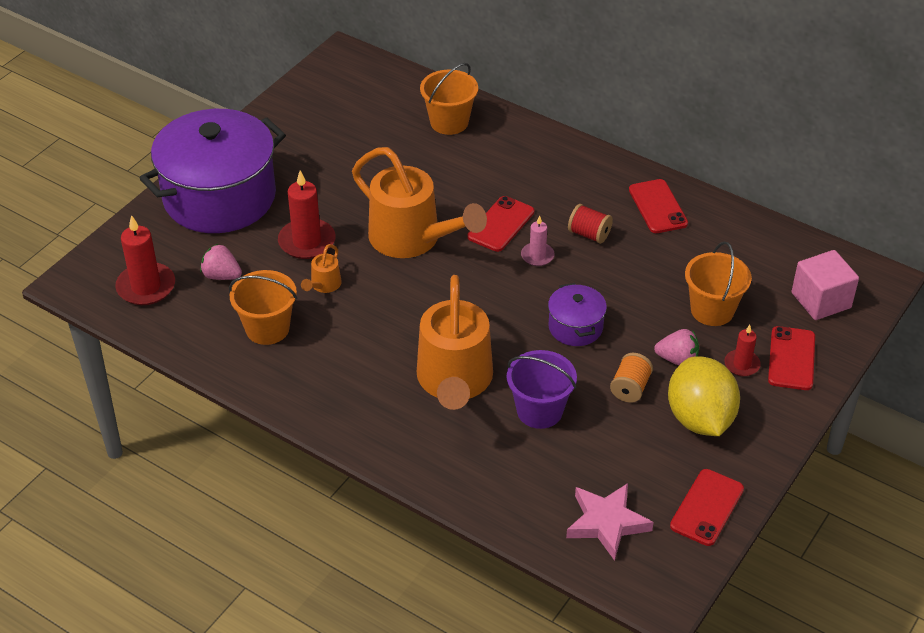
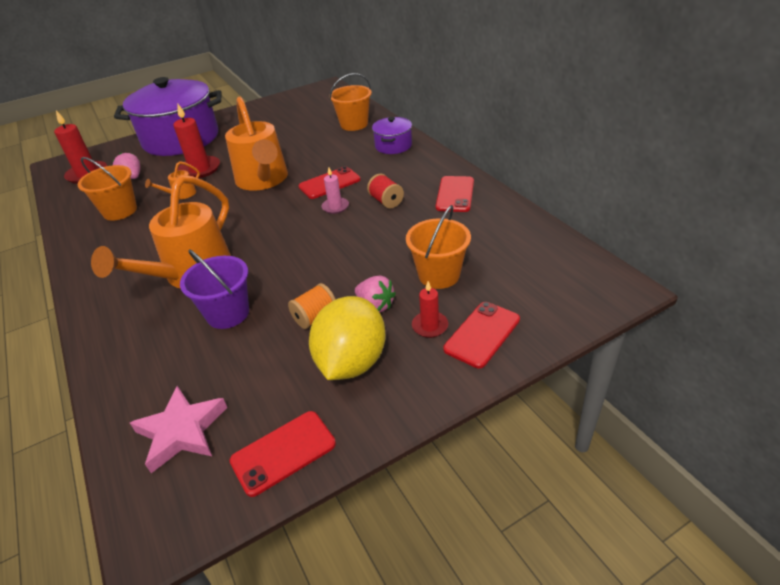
camera: 30 degrees right, 5 degrees down
purple pot [548,283,607,346] -> purple pot moved to [372,117,412,154]
pink cube [791,250,859,320] -> none

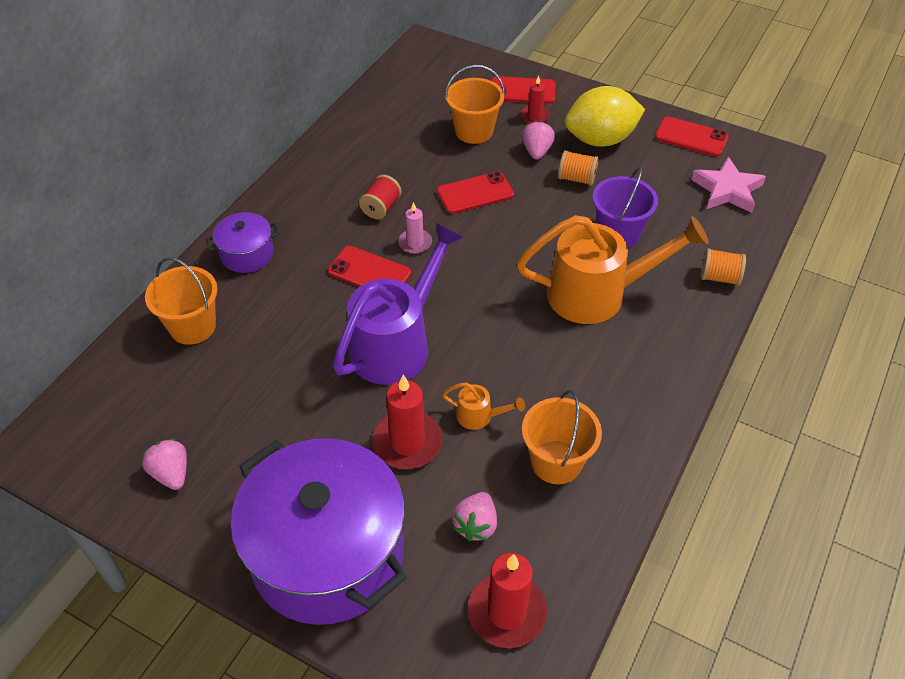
camera: 125 degrees left, 10 degrees up
orange watering can [225,97,288,191] -> purple watering can [333,223,463,385]
red phone [436,176,474,212] -> red phone moved to [437,171,514,214]
none -> pink strawberry [142,439,187,490]
none -> orange spool [701,248,746,286]

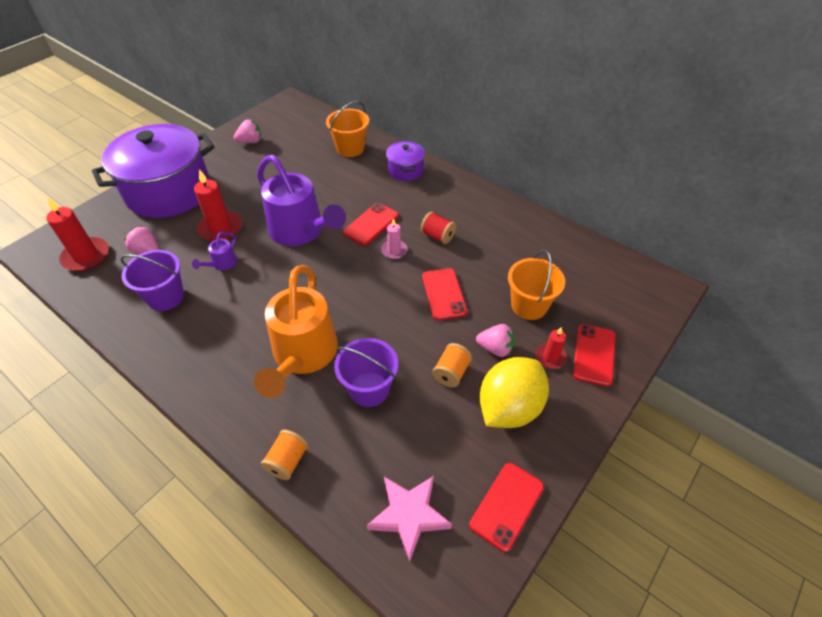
camera: 100 degrees right, 0 degrees up
orange watering can [442,383,525,430] -> purple watering can [192,232,237,270]
orange bucket [522,390,602,484] -> purple bucket [120,250,184,311]
yellow lemon [565,86,645,147] -> yellow lemon turned 45 degrees clockwise [480,357,549,428]

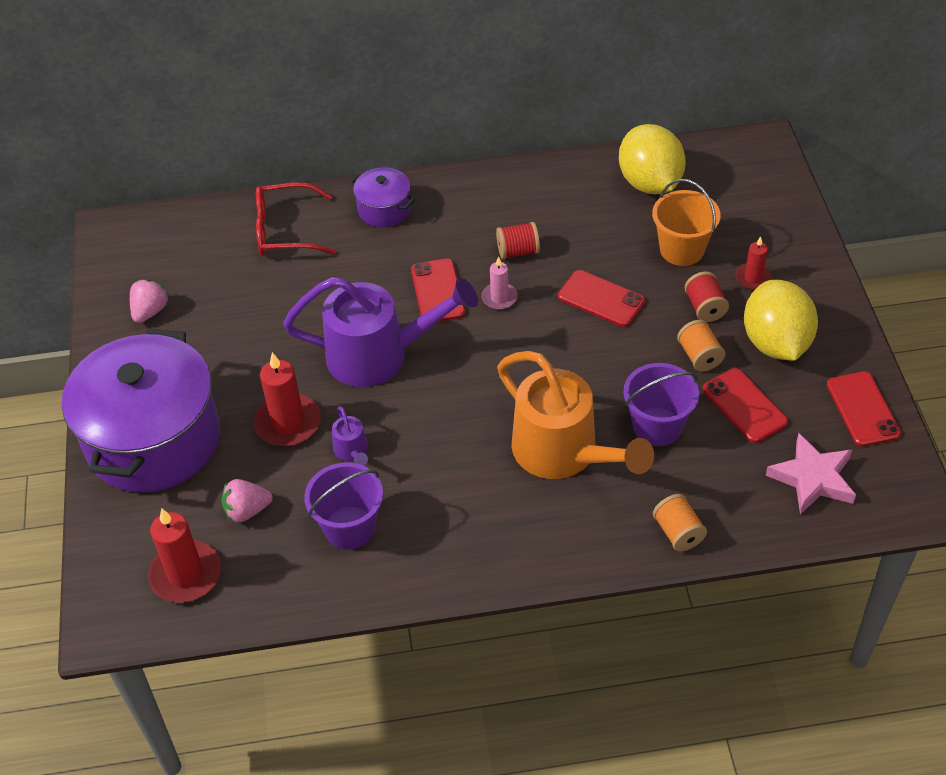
camera: 45 degrees left, 0 degrees up
orange bucket [326,101,369,157] -> red glasses [256,182,336,255]
pink strawberry [476,324,515,357] -> red spool [685,272,729,322]
red phone [573,324,616,387] -> red phone moved to [703,368,788,443]
none -> yellow lemon [619,124,686,194]

